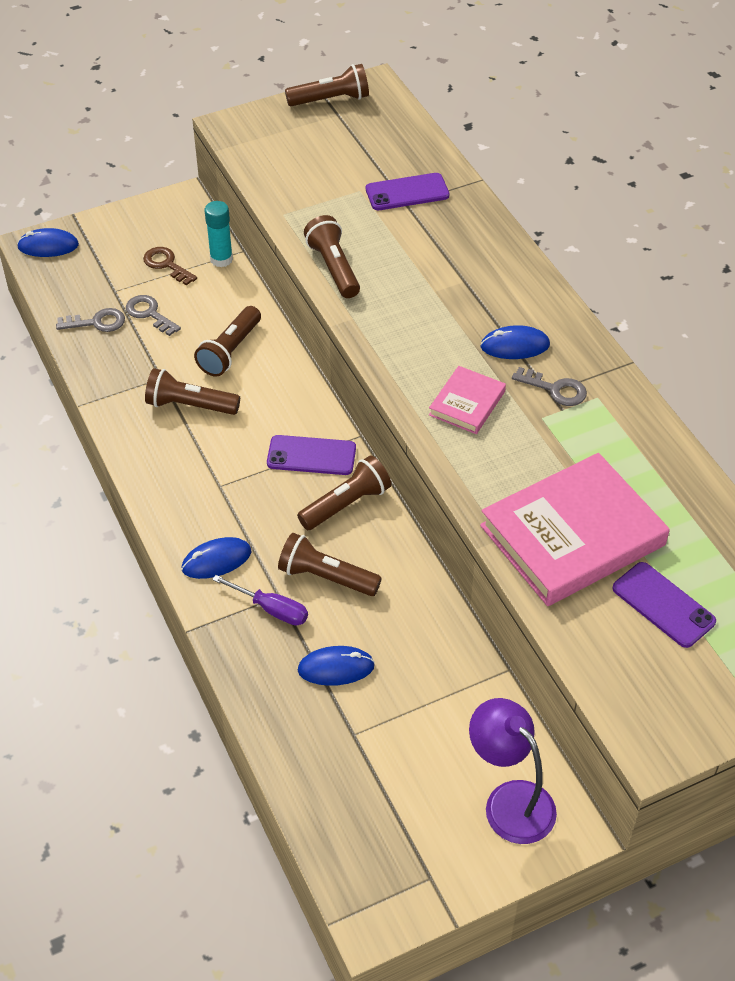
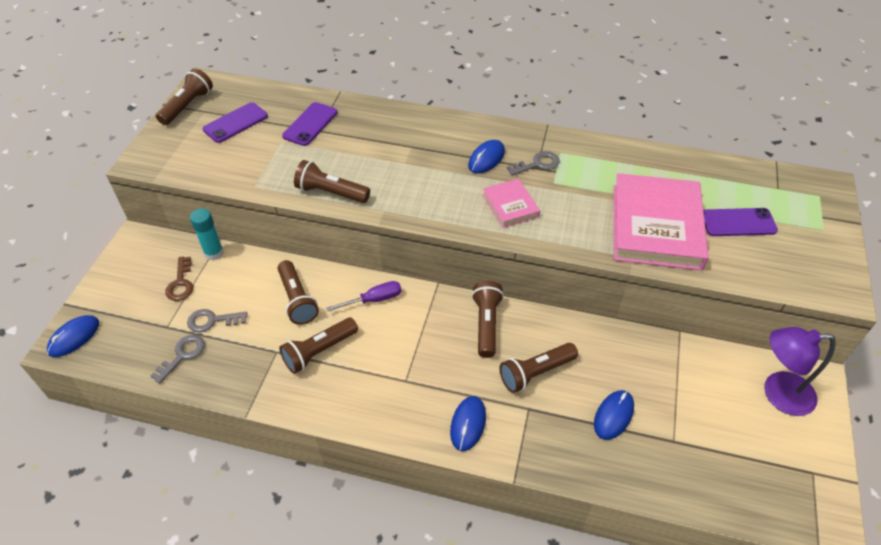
camera: 50 degrees left, 0 degrees up
brown key [143,247,197,286] -> brown key turned 90 degrees counterclockwise [165,257,193,301]
purple screwdriver [212,575,308,626] -> purple screwdriver moved to [326,281,402,311]
purple phone [267,435,356,475] -> purple phone moved to [203,102,268,143]

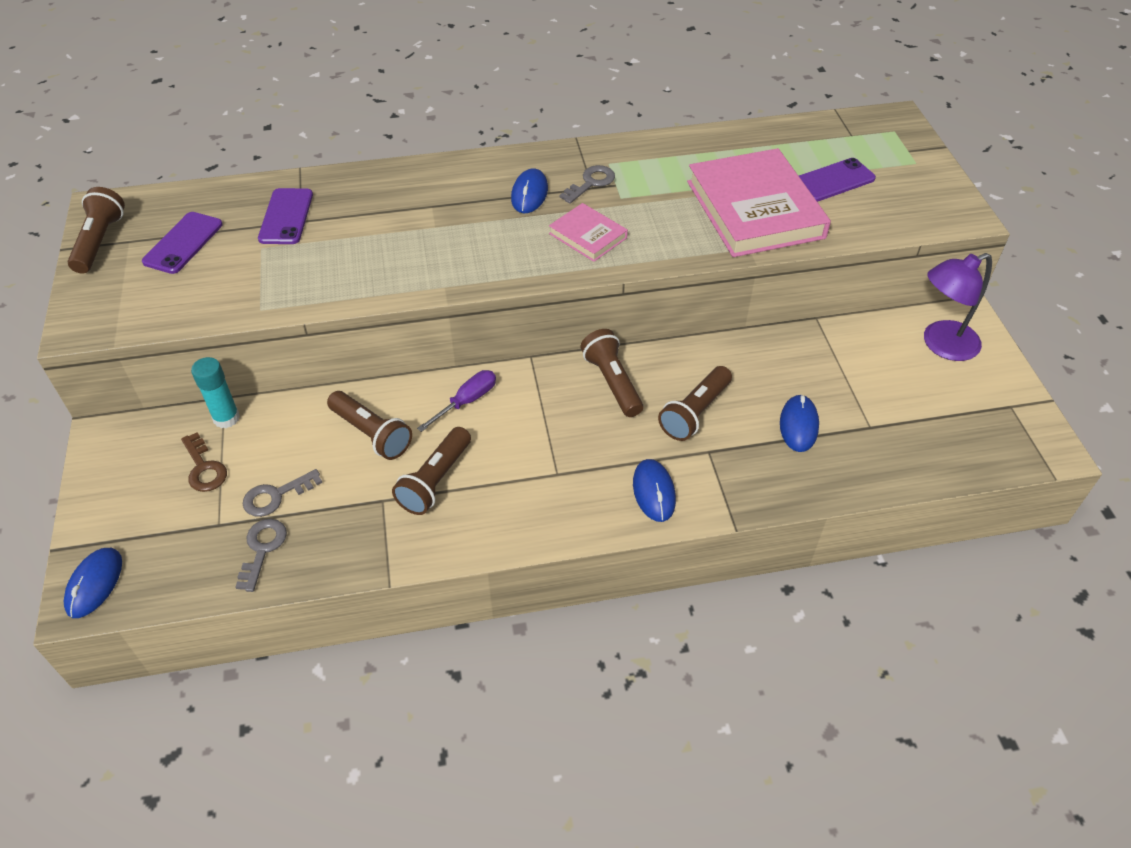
camera: 25 degrees left, 0 degrees up
brown flashlight [294,160,370,203] -> none

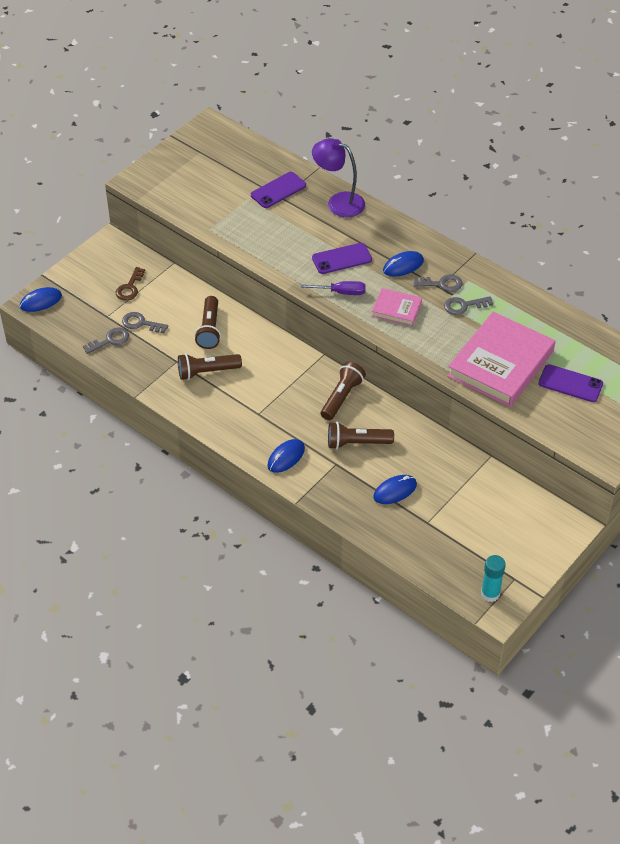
camera: 50 degrees right, 0 degrees up
brown flashlight [68,187,125,274] -> none
purple phone [142,212,223,274] -> purple phone moved to [312,243,372,274]
turquoise glue stick [191,357,240,428] -> turquoise glue stick moved to [481,555,506,602]
purple screwdriver [417,370,496,432] -> purple screwdriver moved to [300,281,366,295]
pink book [549,203,628,262] -> pink book turned 75 degrees counterclockwise [372,288,422,326]
purple lamp [924,253,992,361] -> purple lamp moved to [312,138,365,217]
none -> grey key [444,296,493,315]

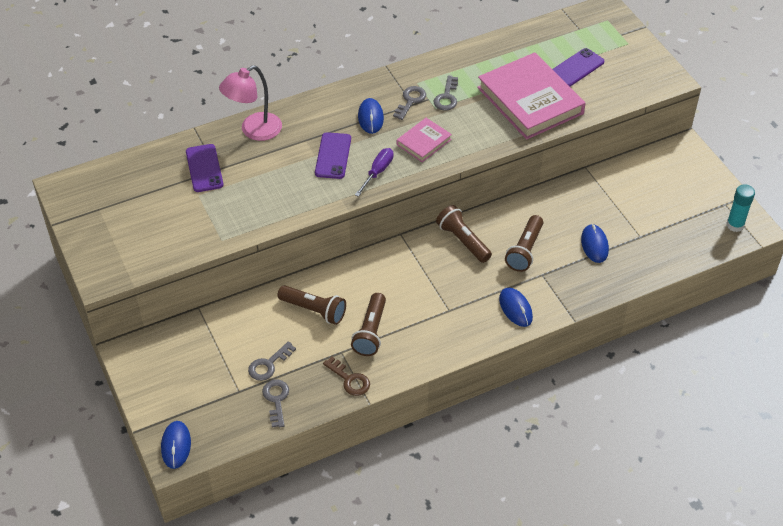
camera: 65 degrees left, 0 degrees up
brown key [116,267,145,301] -> brown key moved to [323,357,370,396]
purple lamp [312,138,365,217] -> pink lamp [219,65,282,141]

